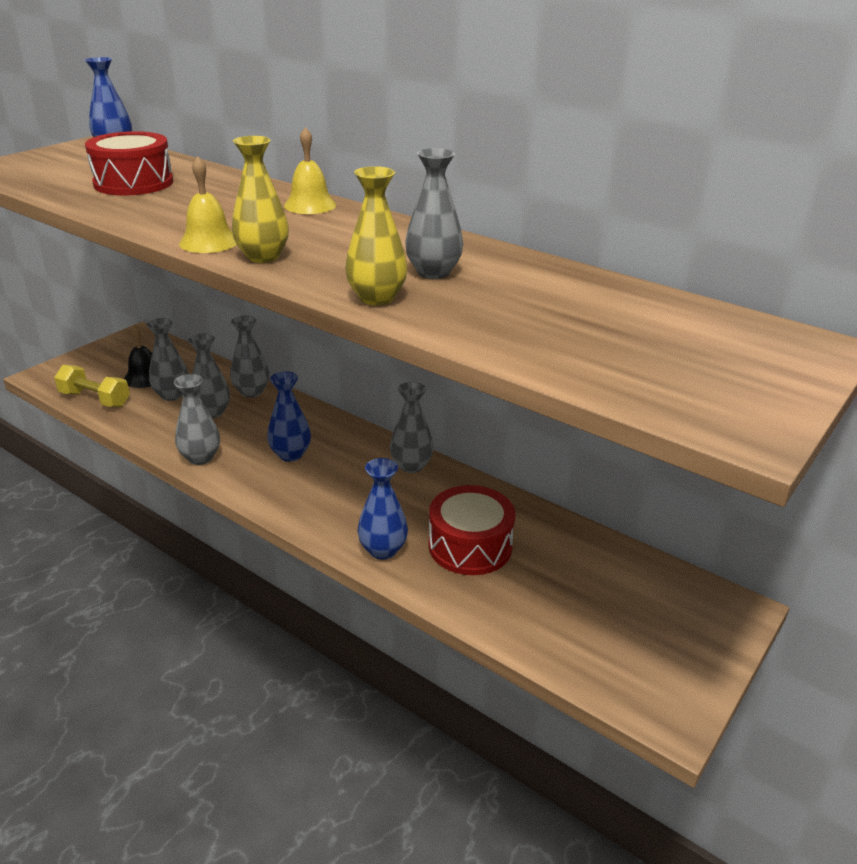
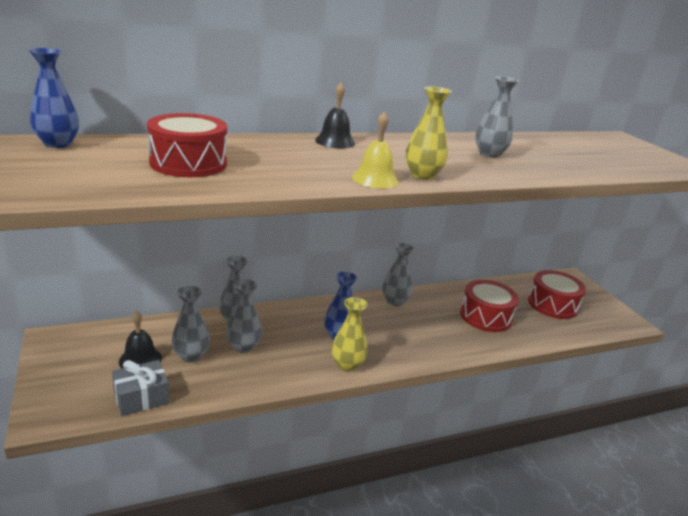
camera: 60 degrees left, 5 degrees down
yellow dumbbell [54,365,130,407] -> grey gift [112,360,170,416]
grey vase [174,374,220,465] -> none
yellow bell [284,127,336,214] -> black bell [315,83,355,148]
yellow vase [345,166,408,305] -> yellow vase moved to [332,297,368,372]
blue vase [357,458,408,560] -> none
none -> red drum [528,270,586,319]

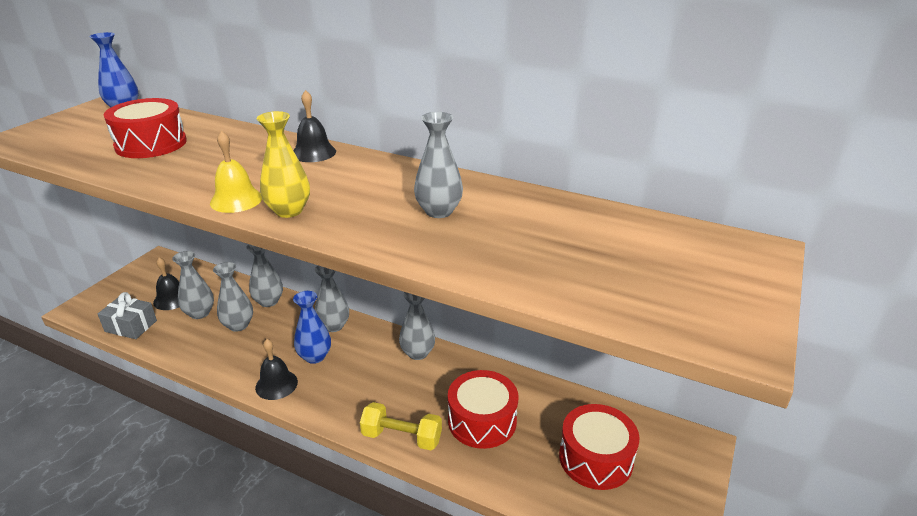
camera: 50 degrees right, 5 degrees up
yellow vase [332,297,368,372] -> black bell [255,339,298,400]
none -> grey vase [315,266,349,332]
none -> yellow dumbbell [360,402,442,450]

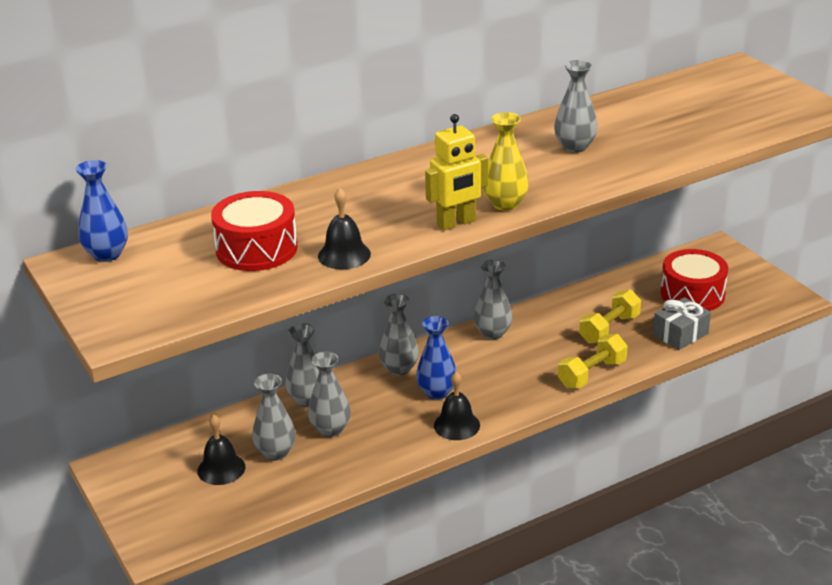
camera: 55 degrees left, 0 degrees up
grey gift [98,292,157,339] -> grey gift moved to [653,297,711,350]
yellow bell [210,131,262,213] -> yellow robot [425,114,488,230]
black bell [293,90,336,162] -> black bell moved to [318,188,371,269]
red drum [448,370,518,449] -> yellow dumbbell [579,290,641,344]

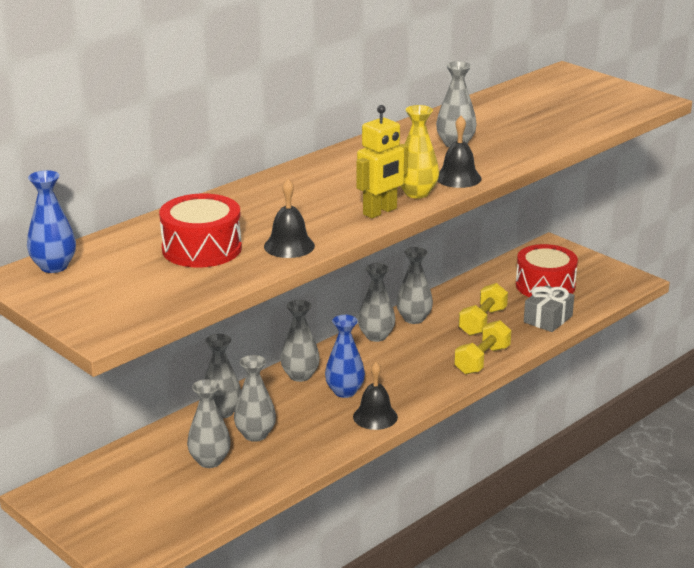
camera: 15 degrees left, 5 degrees down
black bell [197,415,245,485] -> black bell moved to [438,116,481,188]
none -> grey vase [396,247,433,324]

